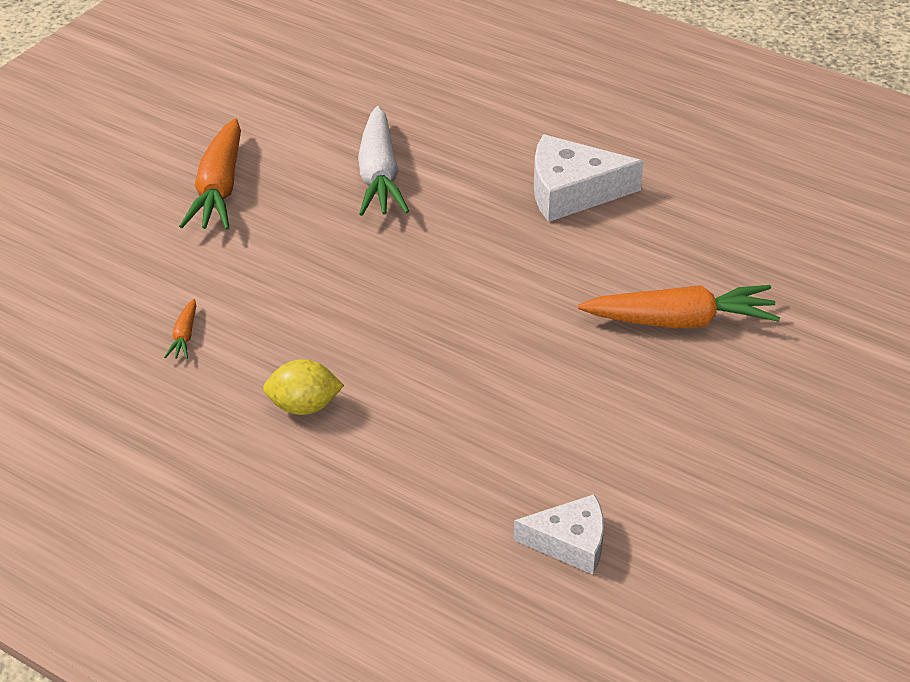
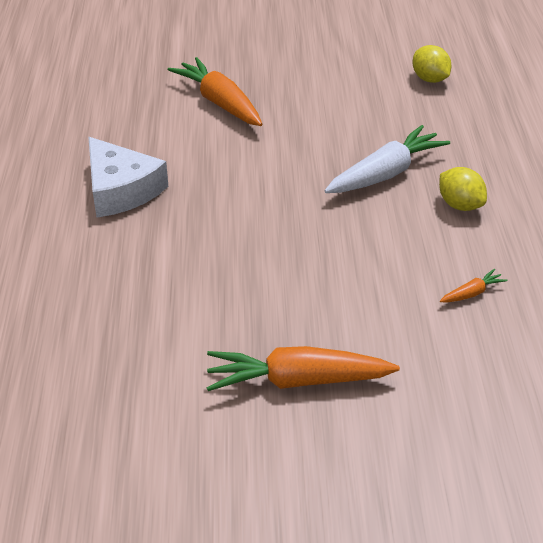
camera: 125 degrees left, 0 degrees up
orange carrot [179,118,241,230] -> orange carrot turned 150 degrees counterclockwise [207,346,400,391]
white carrot [358,106,409,216] -> white carrot moved to [325,125,450,193]
white cheese [513,494,604,574] -> yellow lemon [412,45,452,83]

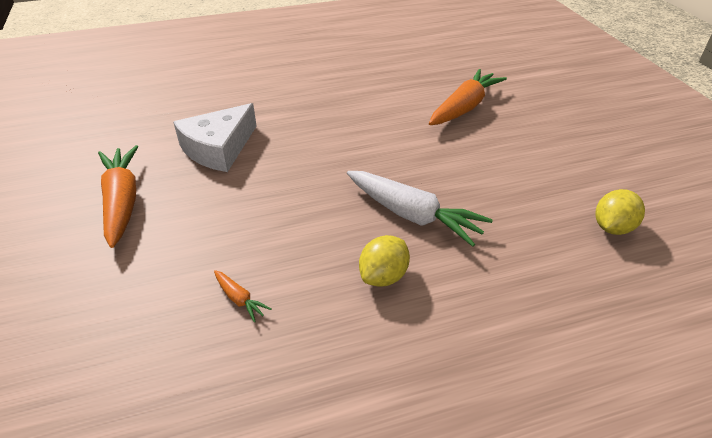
camera: 75 degrees right, 0 degrees up
white cheese [88,137,168,217] -> white cheese moved to [173,103,257,172]

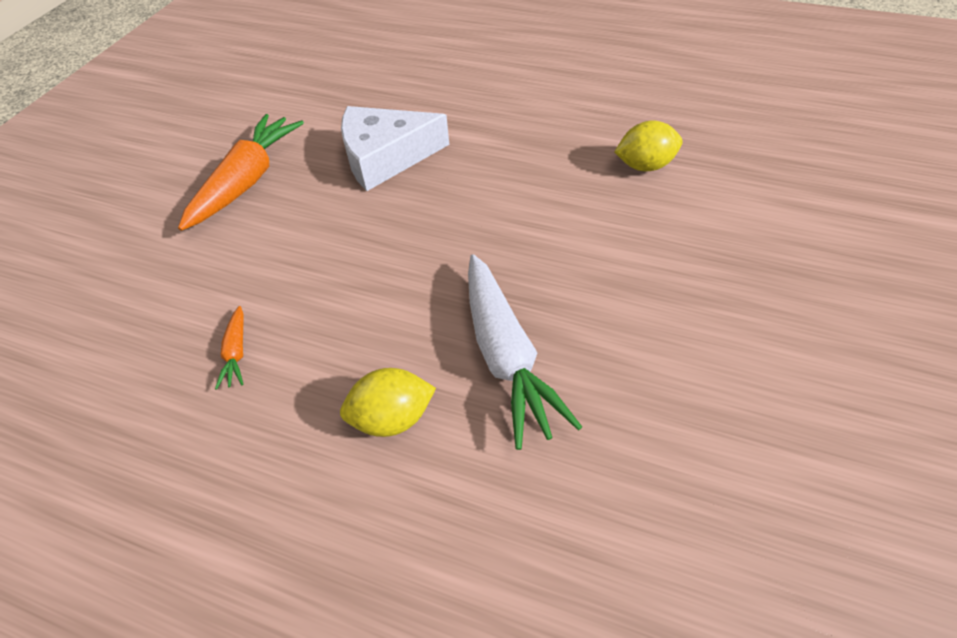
camera: 40 degrees right, 10 degrees up
orange carrot [429,69,507,125] -> none
yellow lemon [596,189,645,235] -> yellow lemon moved to [615,120,683,171]

